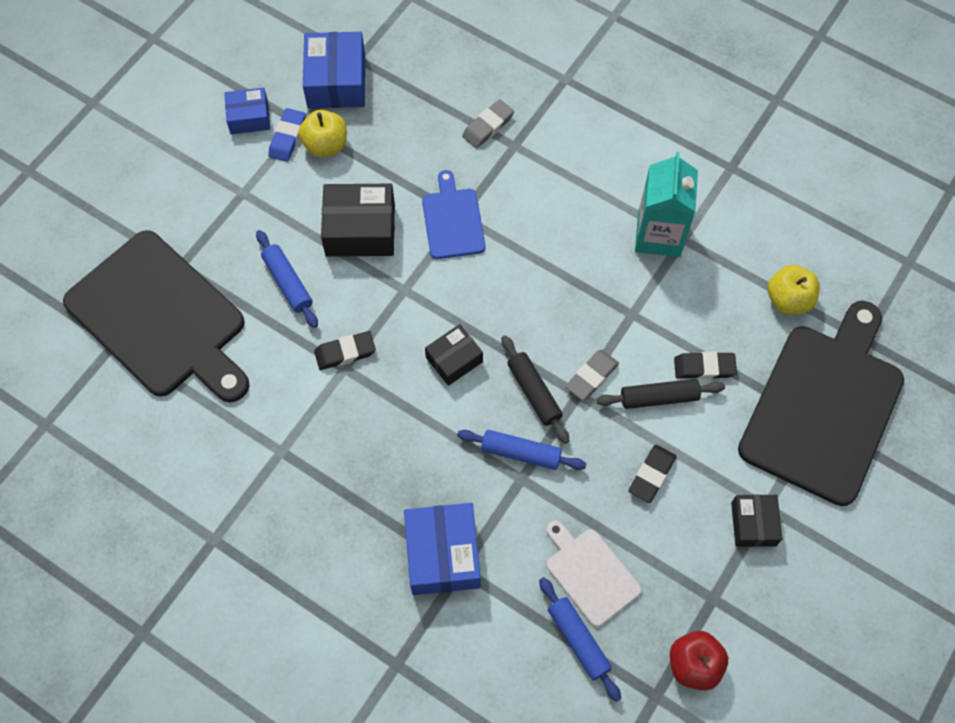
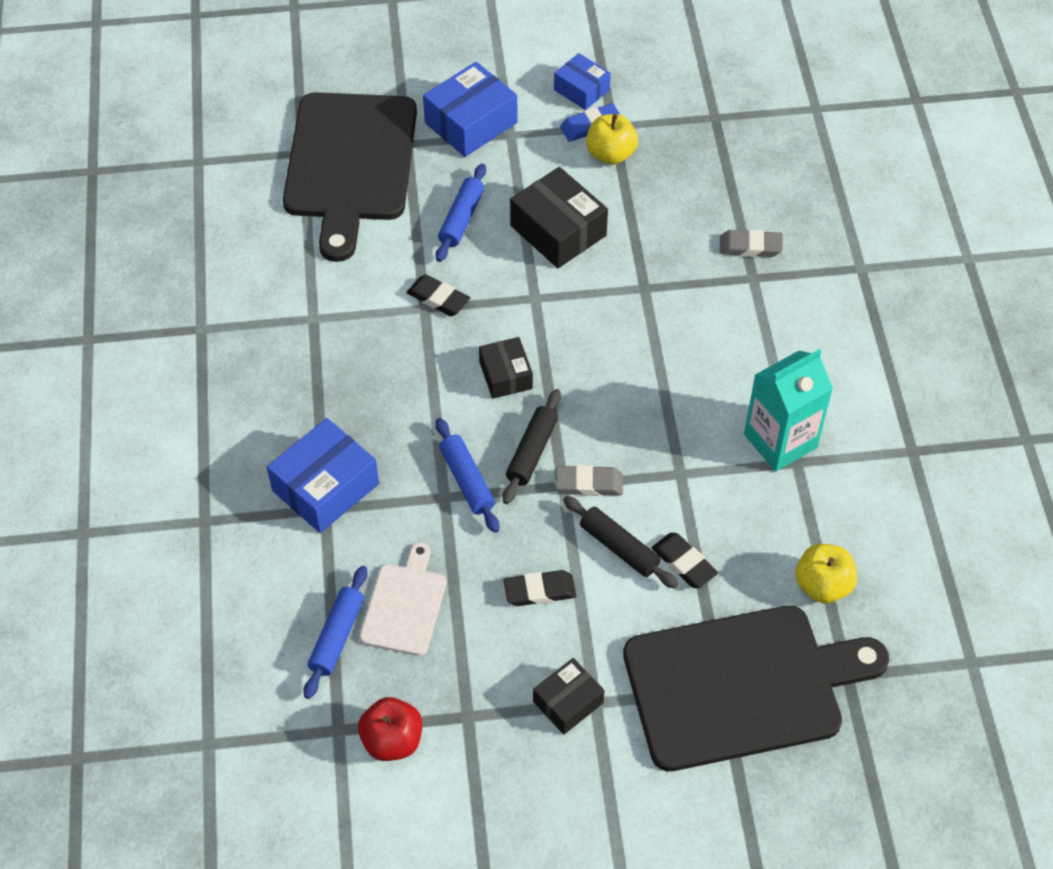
camera: 50 degrees right, 10 degrees down
blue box [303,32,365,108] -> blue box moved to [423,62,517,157]
blue cutting board [422,170,485,259] -> none
black box [425,324,483,386] -> black box turned 60 degrees clockwise [479,337,533,399]

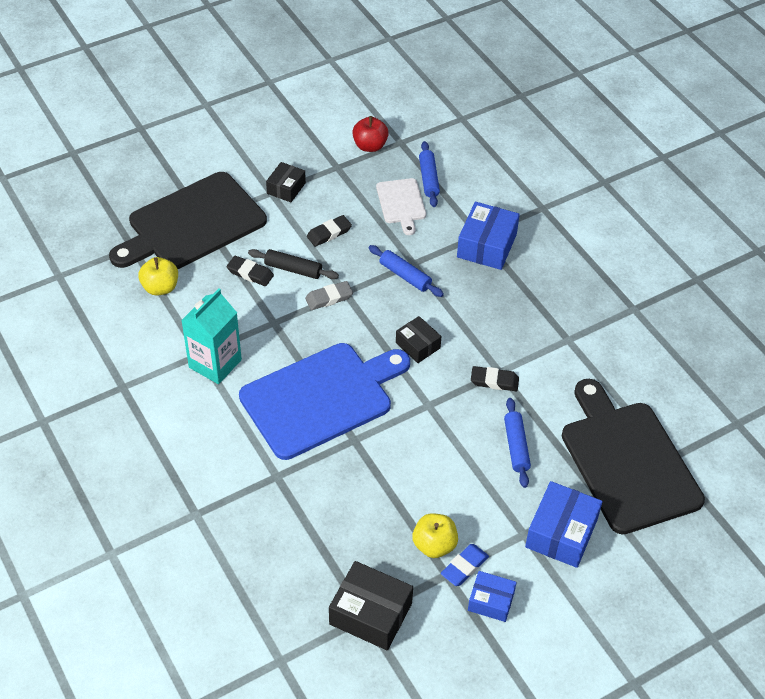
camera: 155 degrees right, 5 degrees down
black rolling pin [502,389,561,504] -> none
black box [510,167,608,268] -> black box moved to [329,561,413,650]
grey eraser [720,229,783,257] -> none
none -> blue cutting board [239,343,410,460]

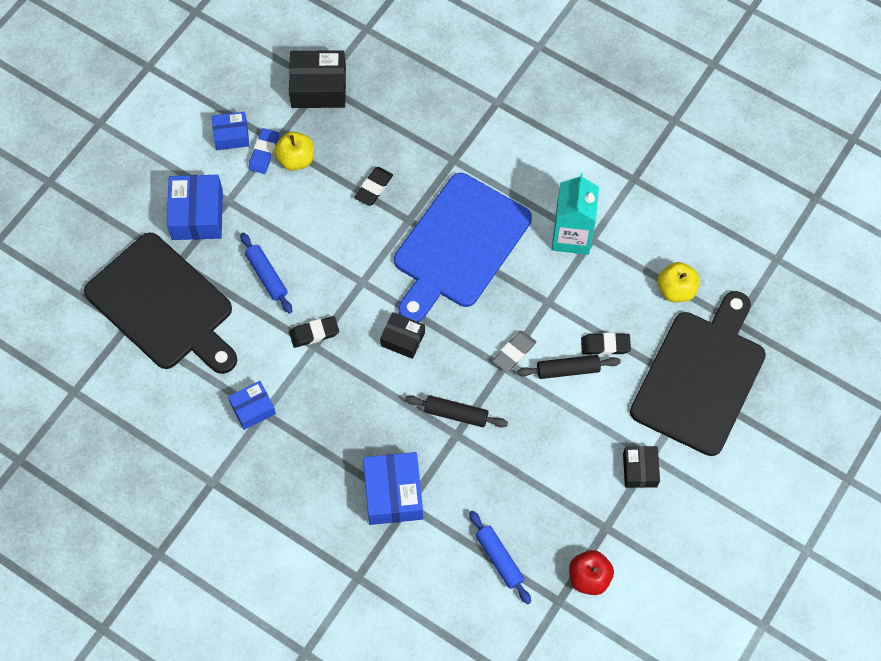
camera: 155 degrees right, 15 degrees up
black eraser [307,215,352,247] -> black eraser moved to [354,167,393,206]
blue rolling pin [369,245,444,297] -> black rolling pin [405,395,508,427]
white cutting board [376,178,426,235] -> none
none -> blue box [228,381,276,430]

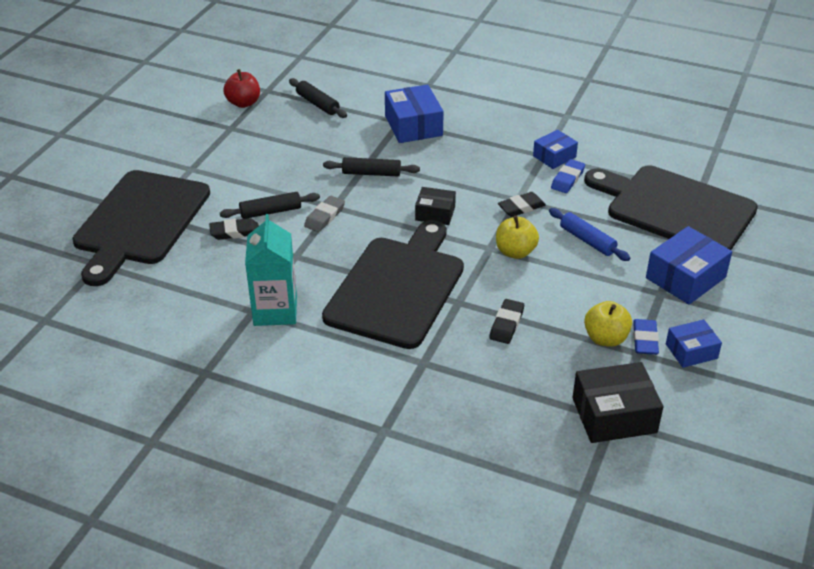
camera: 170 degrees right, 25 degrees down
blue box [167,175,223,240] -> blue box turned 60 degrees clockwise [646,226,732,305]
blue cutting board [394,173,532,322] -> black cutting board [322,220,464,349]
blue rolling pin [469,511,531,604] -> black rolling pin [289,78,347,118]
black box [623,446,660,488] -> none
yellow apple [658,262,699,302] -> yellow apple moved to [496,215,539,259]
none -> blue eraser [551,159,585,193]

